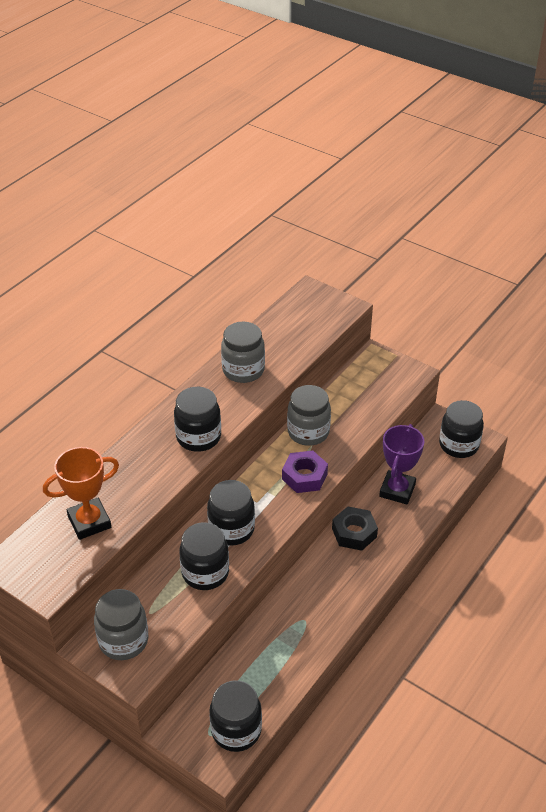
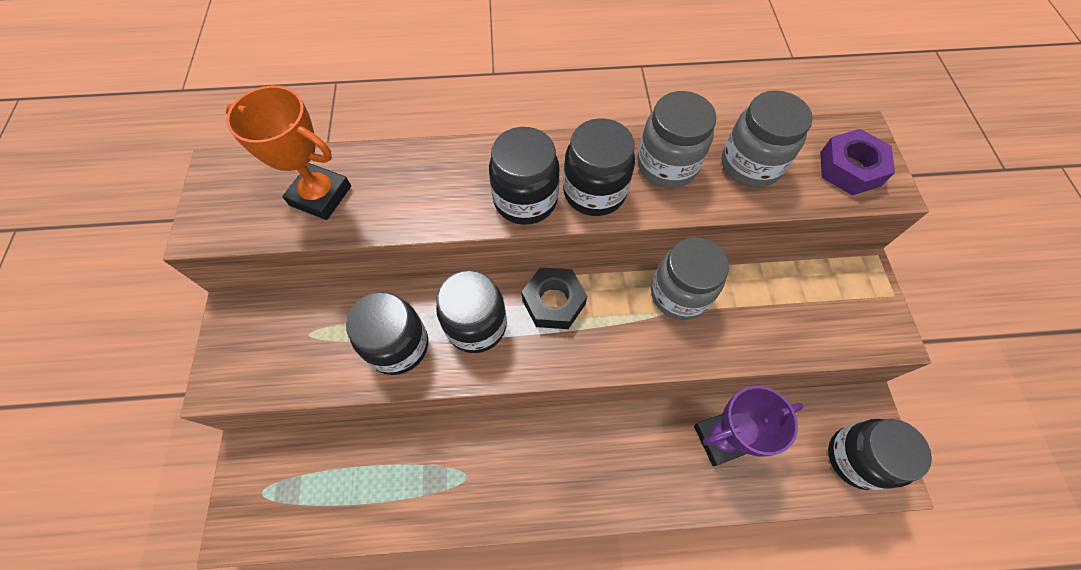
camera: 50 degrees right, 20 degrees up
grey jar [94,589,149,660] -> grey jar moved to [722,90,813,188]
black jar [209,681,262,752] -> black jar moved to [563,118,635,216]
purple nut [282,450,328,493] -> purple nut moved to [820,129,895,195]
black nut [332,507,378,551] -> black nut moved to [522,267,587,329]

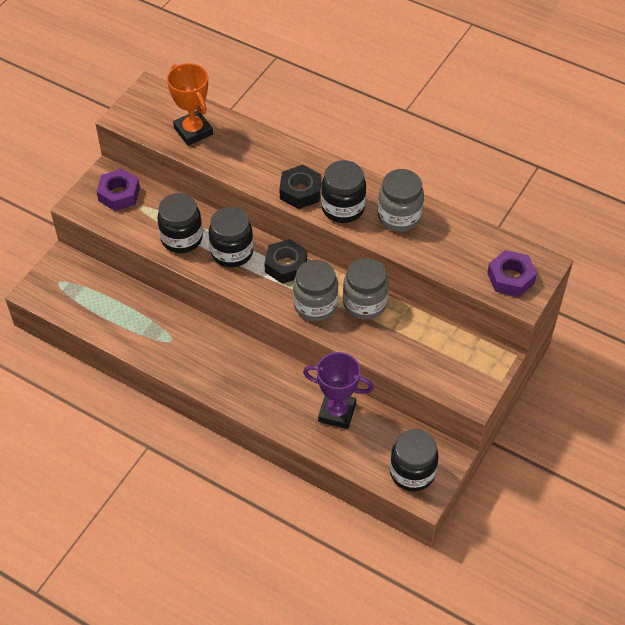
camera: 35 degrees right, 10 degrees down
black jar [489,127,560,225] -> black nut [279,165,321,209]
grey jar [722,90,813,188] -> grey jar moved to [293,260,338,321]
none -> purple nut [96,169,140,211]

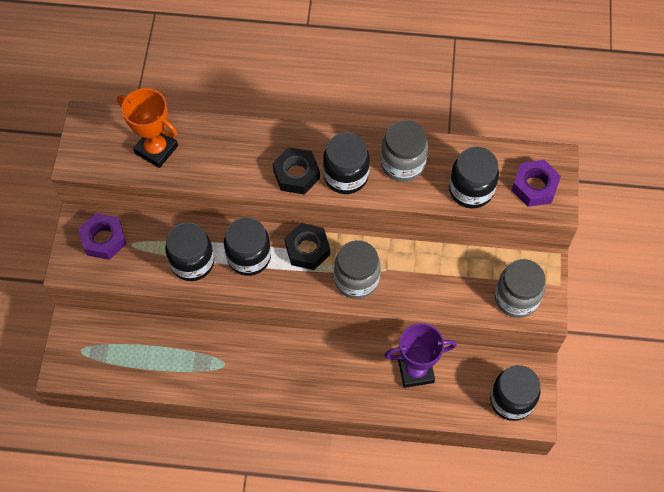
camera: 25 degrees left, 10 degrees up
grey jar [343,258,389,320] -> grey jar moved to [495,259,546,318]
none -> black jar [449,147,499,209]

